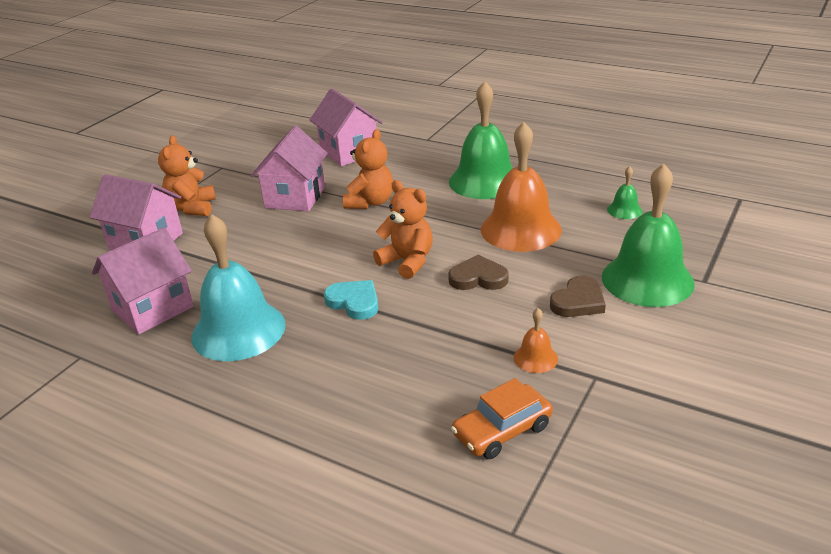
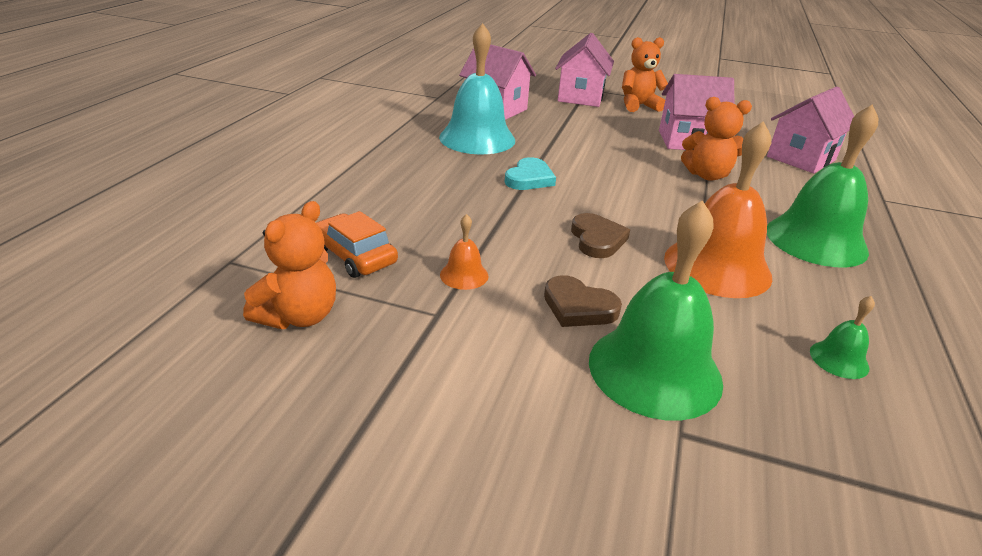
camera: 75 degrees right, 0 degrees up
orange teddy bear [373,180,433,279] -> orange teddy bear moved to [243,201,336,329]

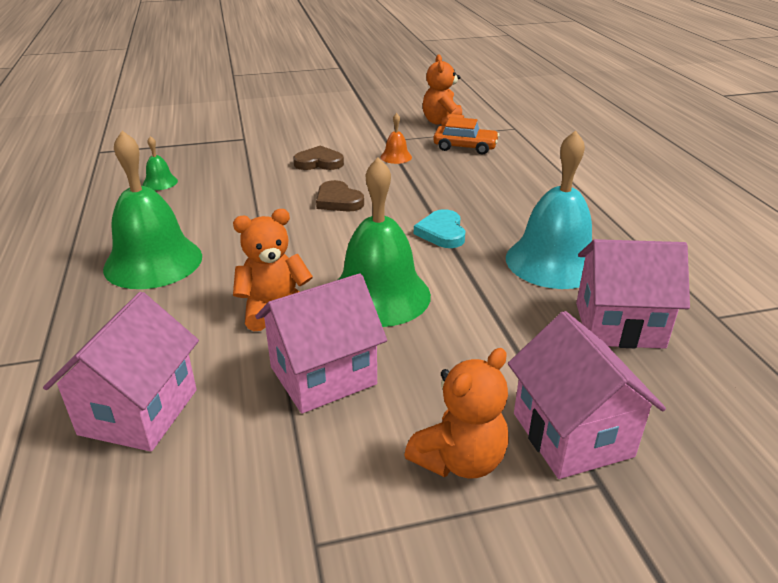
camera: 150 degrees right, 0 degrees up
green bell [589,200,723,421] -> green bell moved to [338,157,431,327]
orange bell [664,121,772,298] -> none

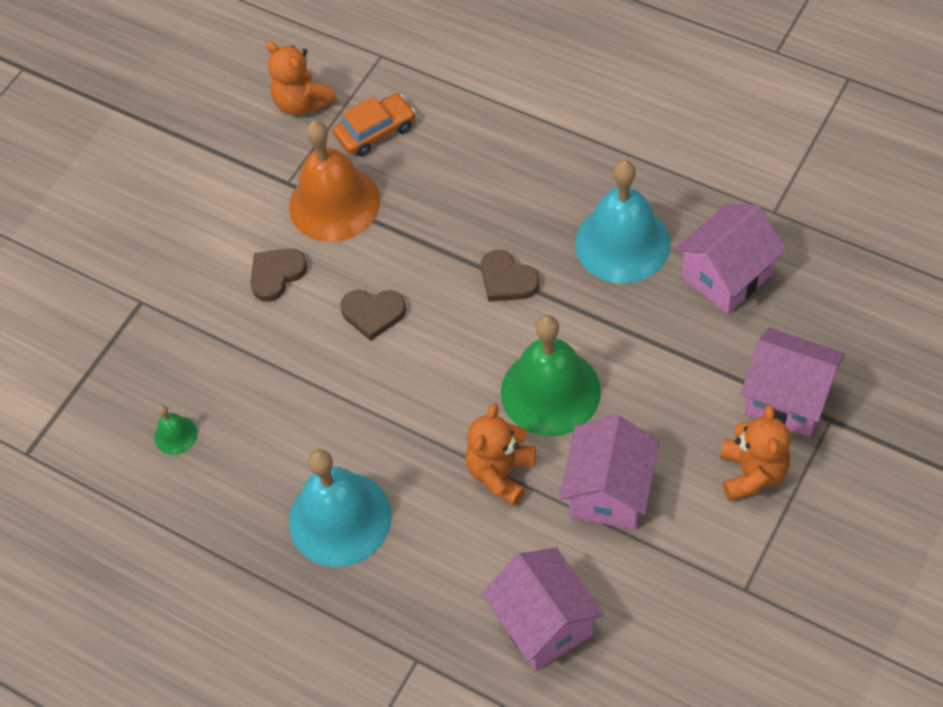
camera: 40 degrees left, 25 degrees up
green bell [103,131,202,289] -> turquoise bell [289,449,392,567]
orange bell [381,113,412,164] -> orange bell [289,120,380,242], size x2.29
turquoise heart [414,209,465,248] -> brown heart [481,250,540,302]

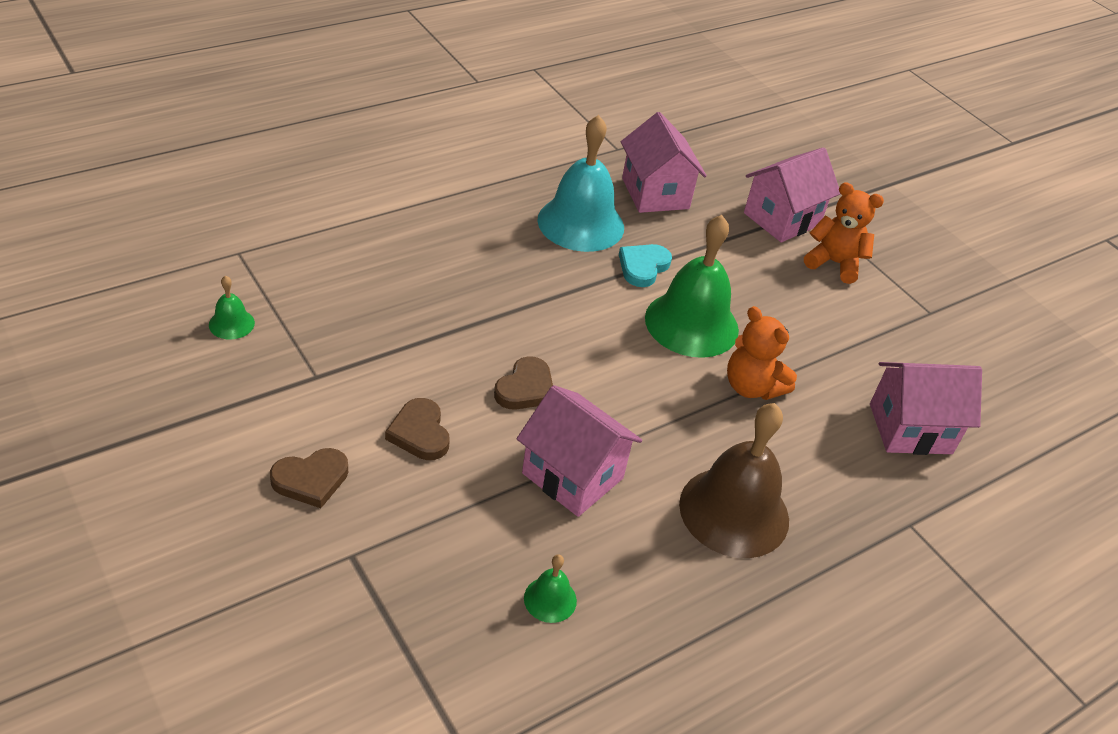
camera: 75 degrees left, 15 degrees down
orange teddy bear [266,41,337,115] -> green bell [209,275,255,339]
orange bell [289,120,380,242] -> none
turquoise bell [289,449,392,567] -> brown bell [679,403,789,558]
orange car [333,93,415,157] -> none
brown heart [481,250,540,302] -> brown heart moved to [270,448,348,508]
pink house [559,415,659,530] -> pink house moved to [517,385,642,517]
none -> turquoise heart [619,244,672,287]

